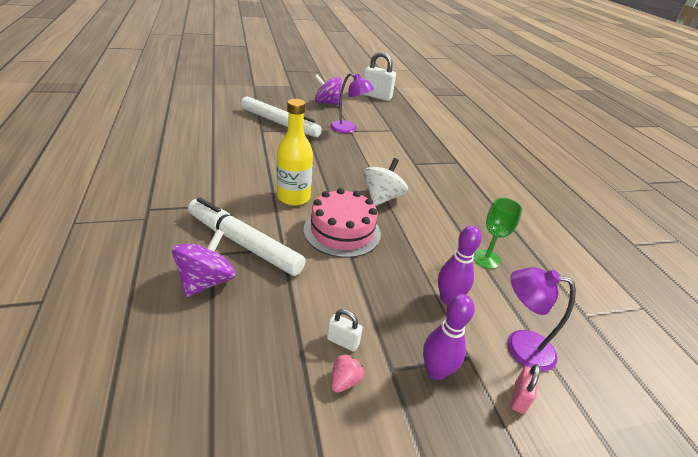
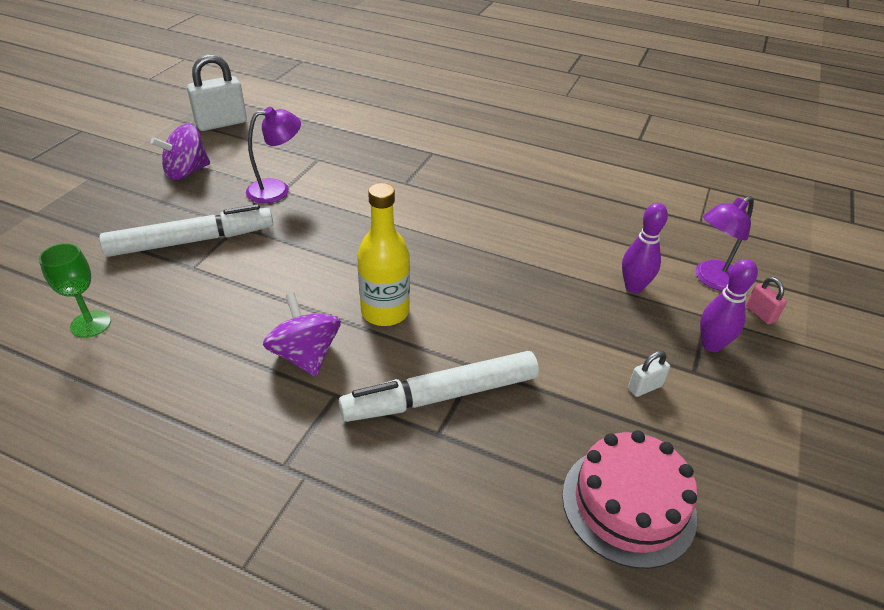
camera: 50 degrees left, 5 degrees up
purple spinning top [172,229,236,297] -> purple spinning top moved to [263,292,341,377]
pink cake [304,188,381,258] -> pink cake moved to [562,430,698,569]
pink strawberry [331,354,364,393] -> none
white spinning top [363,158,408,206] -> none
green goblet [473,198,522,269] -> green goblet moved to [39,243,111,338]

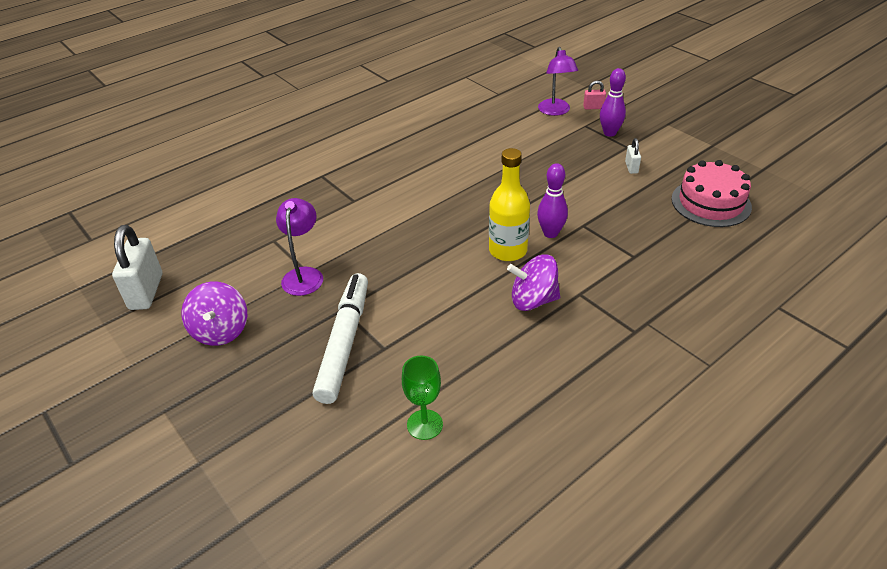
camera: 60 degrees left, 0 degrees up
white marker [339,351,539,422] -> none
purple bowling pin [622,203,668,293] -> purple bowling pin moved to [537,163,568,238]

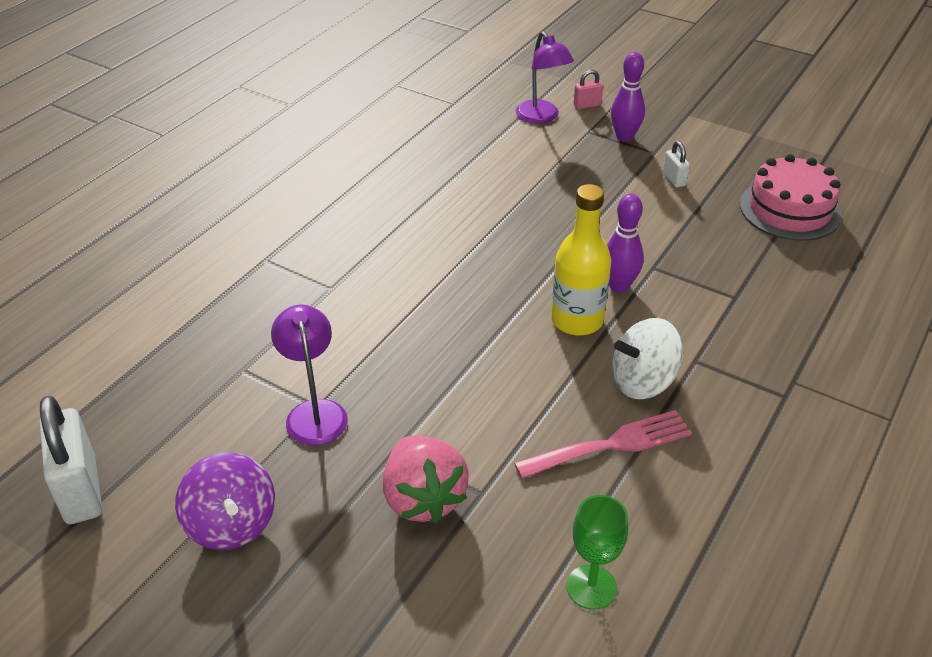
camera: 20 degrees left, 0 degrees up
white marker [313,273,368,404] -> pink strawberry [383,435,469,524]
purple spinning top [507,254,560,311] -> white spinning top [612,318,683,399]
none -> pink fork [514,410,692,479]

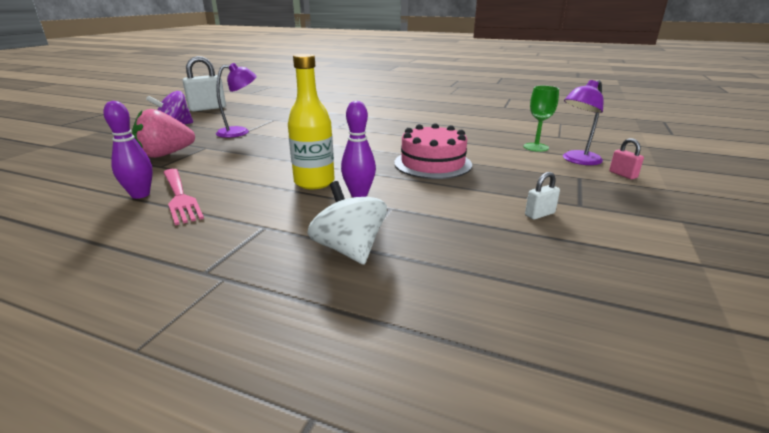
camera: 80 degrees right, 15 degrees down
green goblet [567,495,628,610] -> green goblet moved to [523,86,559,152]
purple bowling pin [611,52,645,142] -> purple bowling pin moved to [103,101,153,199]
white spinning top [612,318,683,399] -> white spinning top moved to [307,181,387,265]
pink cake [740,154,842,241] -> pink cake moved to [394,123,472,179]

